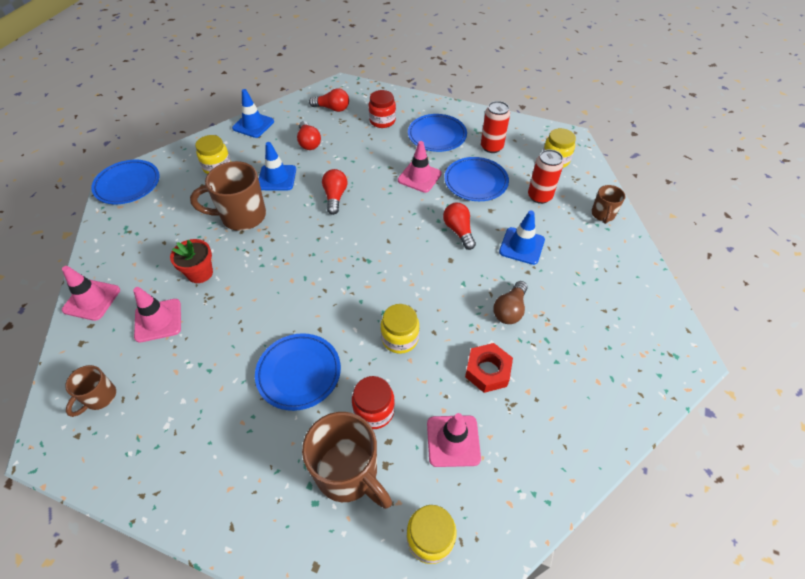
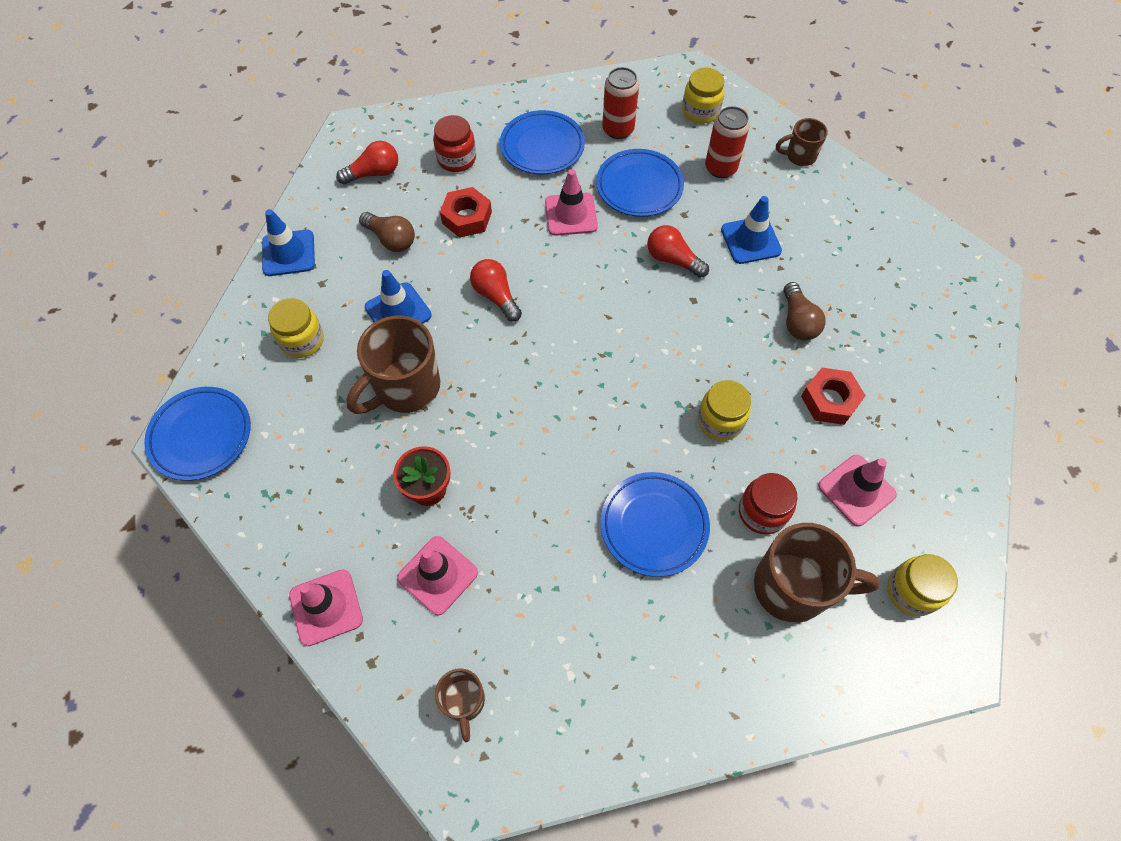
camera: 35 degrees left, 10 degrees up
red light bulb [297,121,321,150] -> brown light bulb [359,212,415,252]
brown mug [591,185,626,224] -> brown mug turned 105 degrees clockwise [776,118,828,166]
none -> red nut [440,187,492,238]

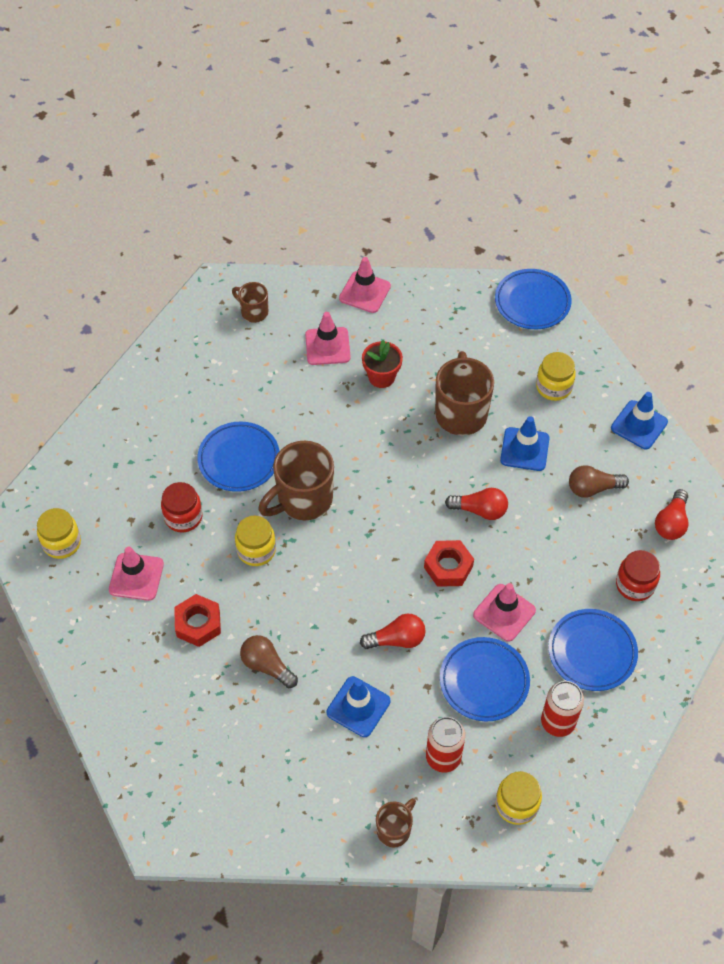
camera: 135 degrees right, 5 degrees down
red nut [440,187,492,238] -> red nut moved to [424,540,474,587]
brown mug [754,523,880,623] -> brown mug moved to [258,441,334,520]

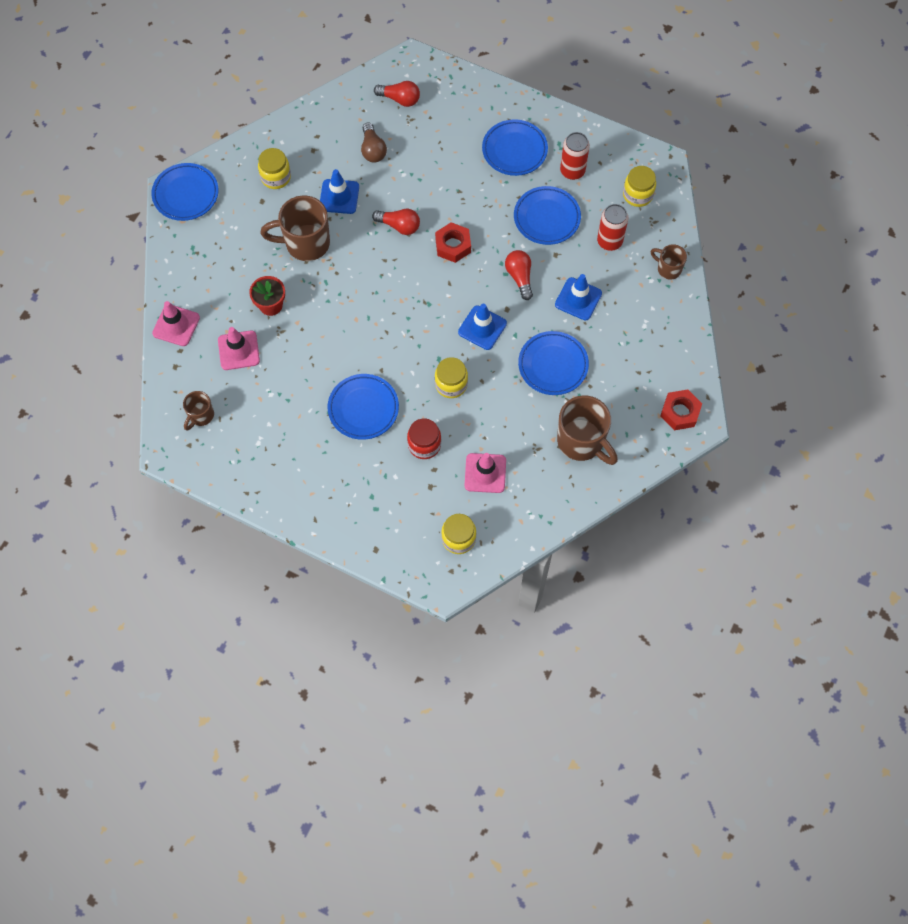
camera: 95 degrees left, 10 degrees up
red nut [174,594,221,647] -> red nut moved to [660,390,702,430]
brown light bulb [240,635,298,688] -> blue plate [518,331,589,395]
brown mug [258,441,334,520] -> brown mug moved to [557,395,618,465]
red light bulb [445,488,508,520] -> red light bulb turned 105 degrees clockwise [372,208,420,235]
pink traffic cone [473,583,536,642] -> none
blue traffic cone [611,392,668,449] -> blue traffic cone moved to [458,304,507,350]
red jar [616,550,660,601] -> none

